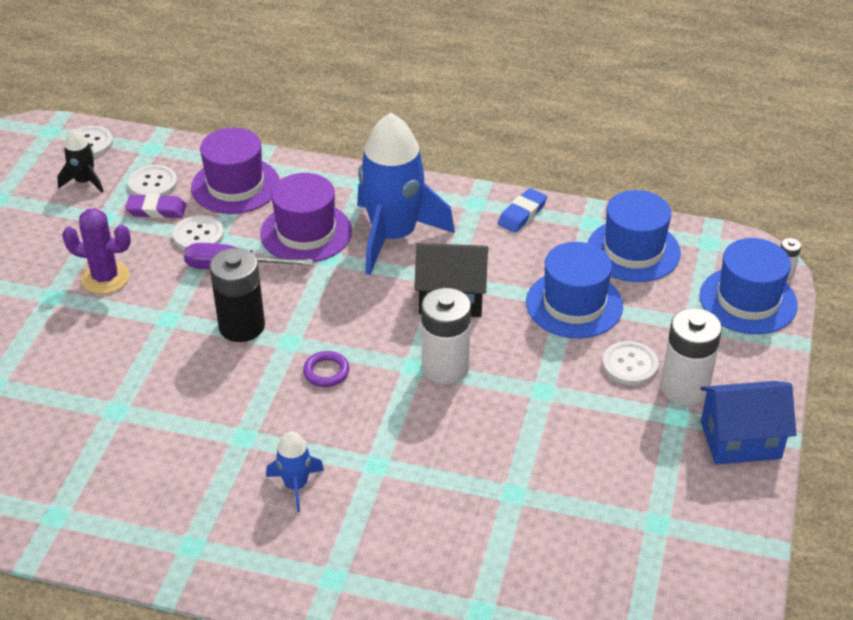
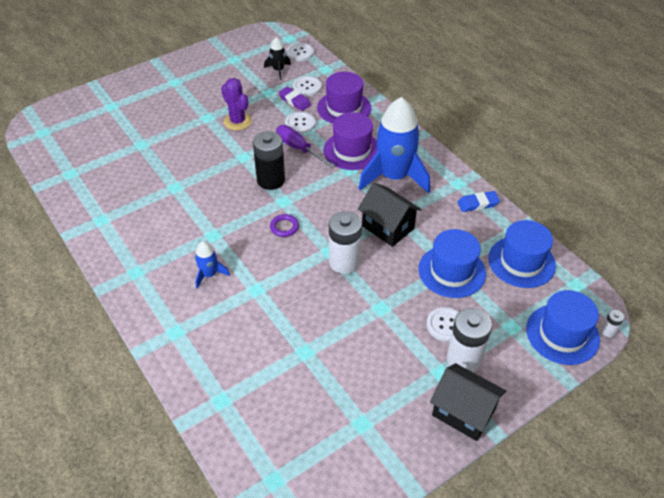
camera: 40 degrees right, 5 degrees up
blue house [701,381,796,465] -> black house [430,363,506,441]

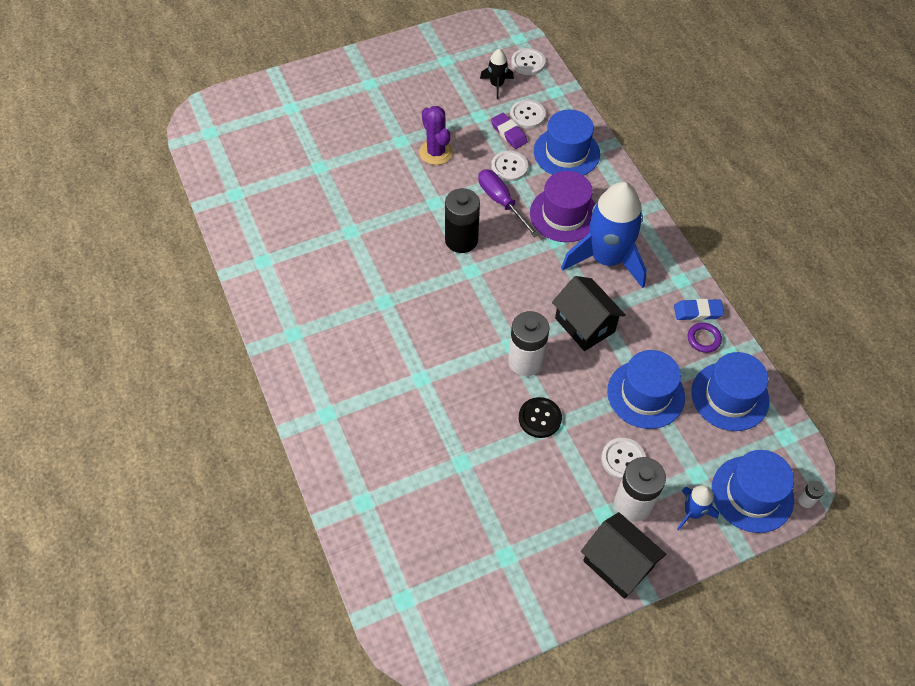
camera: 10 degrees right, 10 degrees up
blue rocket [195,241,230,289] -> blue rocket moved to [677,485,719,531]
purple ring [270,214,299,237] -> purple ring moved to [688,322,722,353]
purple hat [317,72,371,124] -> blue hat [534,110,600,176]
none -> black button [519,397,562,438]

